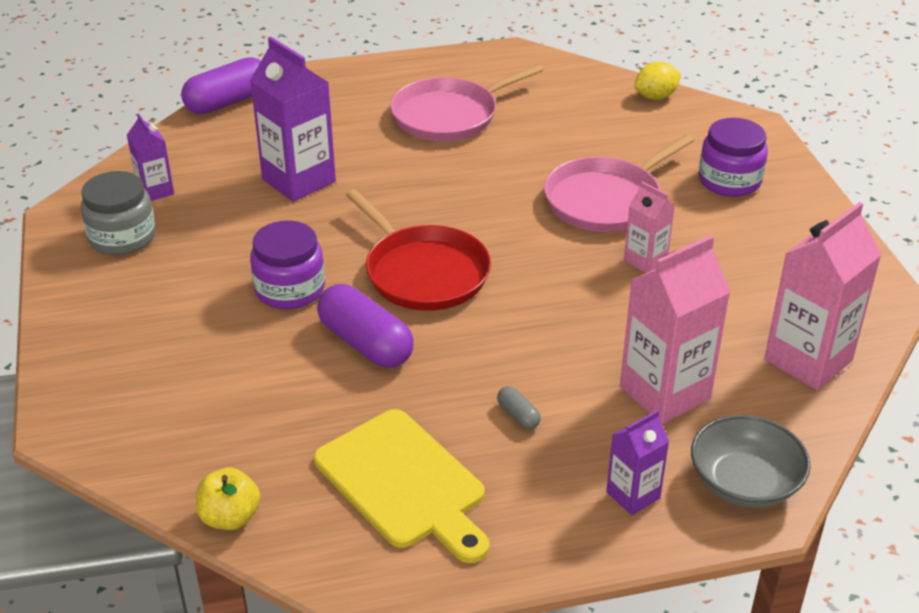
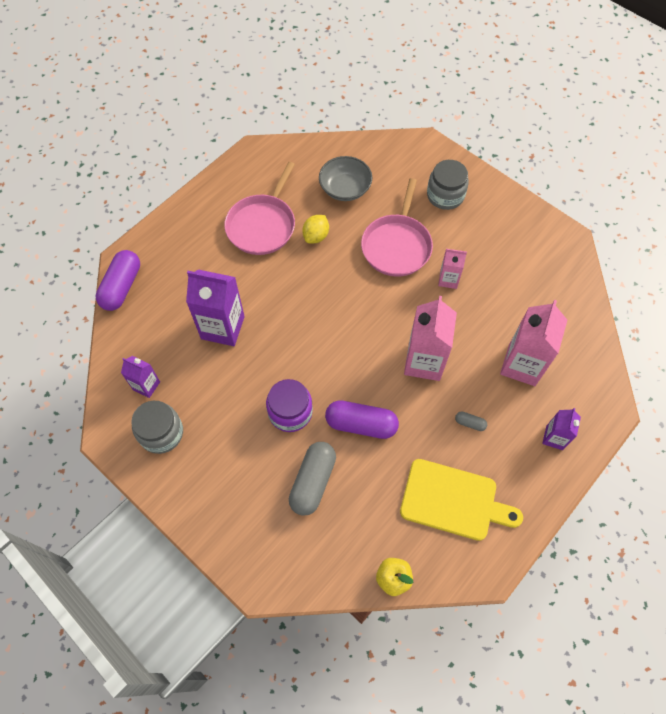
camera: 35 degrees left, 25 degrees up
red pan [346,189,491,311] -> none
yellow lemon [634,62,681,100] -> yellow lemon moved to [302,215,329,244]
grey bowl [691,415,811,508] -> grey bowl moved to [319,156,372,201]
purple jar [699,118,768,197] -> grey jar [427,160,469,210]
pink carton [764,202,882,390] -> pink carton moved to [404,296,457,381]
none -> grey capsule [289,442,336,516]

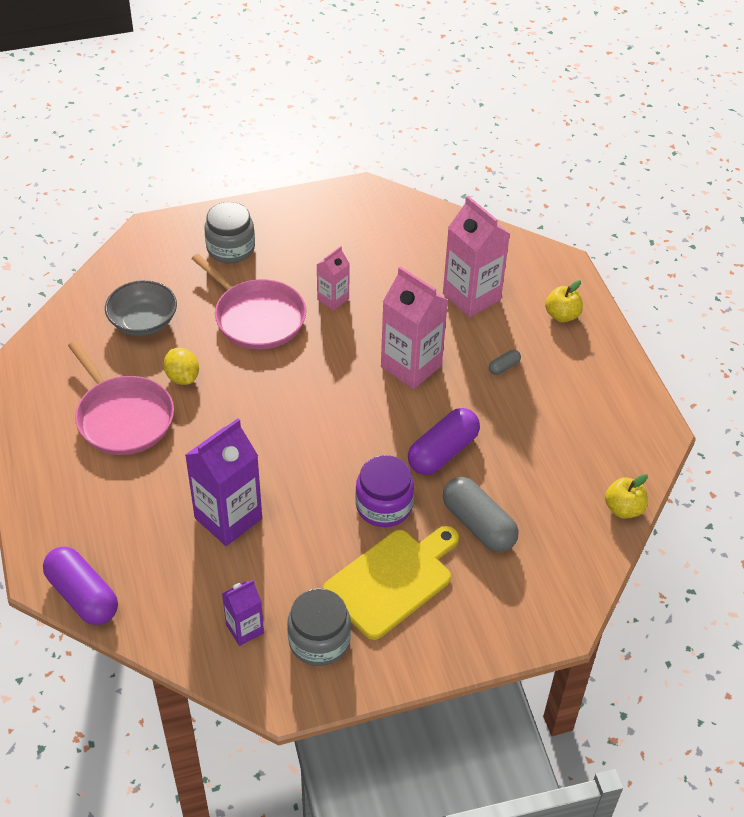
camera: 60 degrees left, 15 degrees down
yellow cutting board [400,459,523,541] -> yellow cutting board moved to [323,526,459,640]
purple carton [542,408,581,450] -> yellow apple [545,280,583,322]

